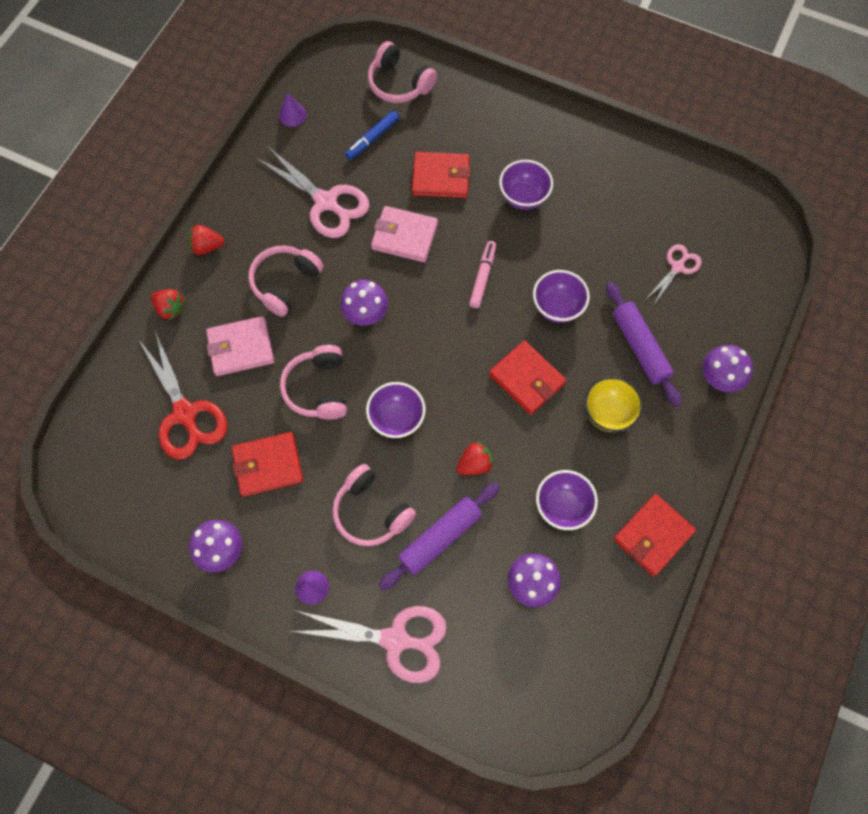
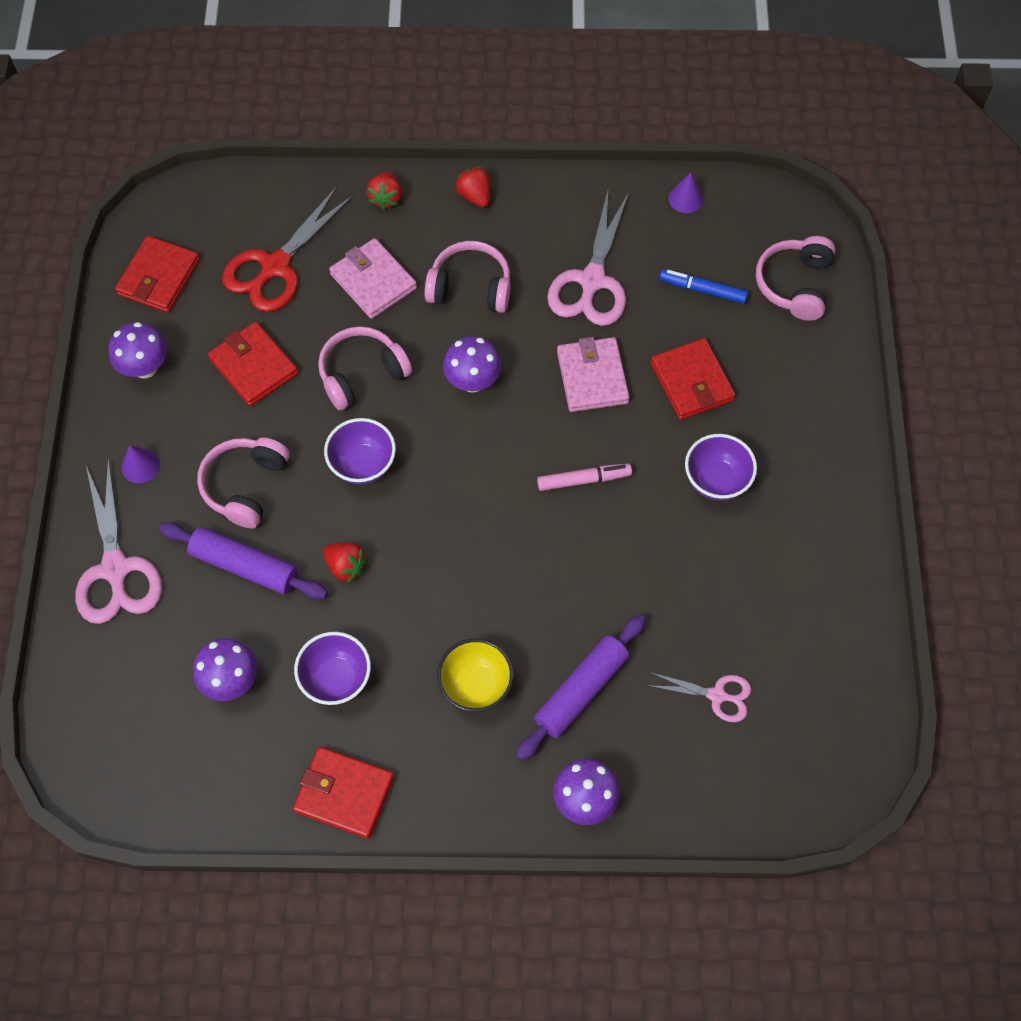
camera: 65 degrees right, 5 degrees down
red wallet [489,340,566,415] -> red wallet moved to [115,236,200,313]
purple bowl [533,270,590,323] -> none

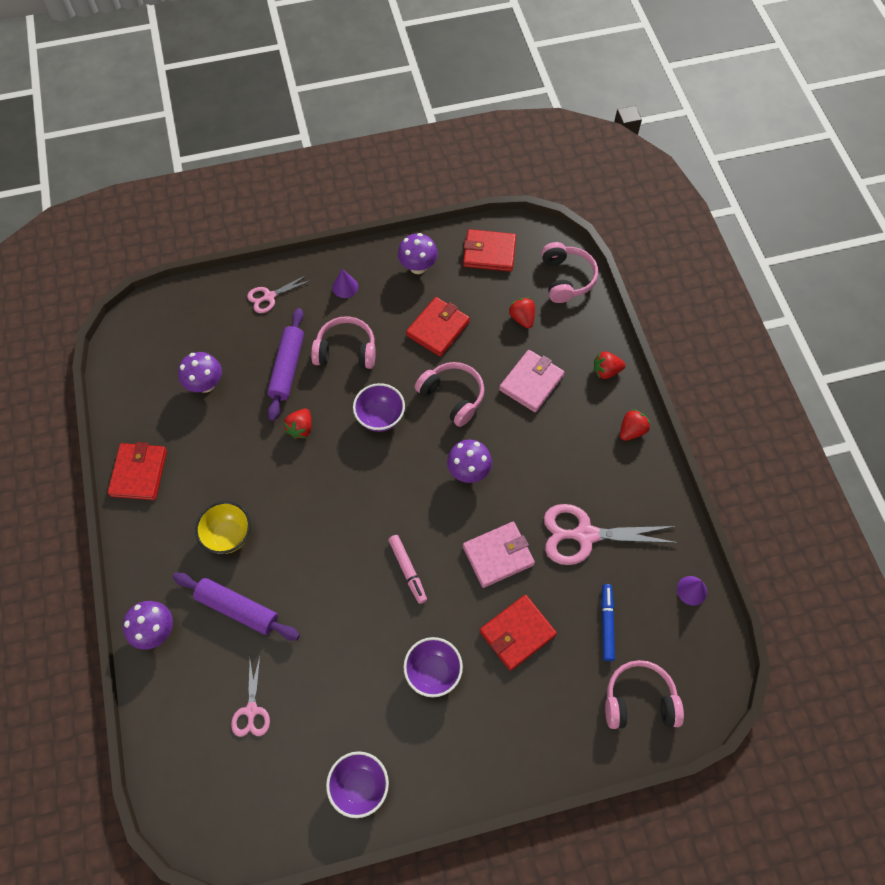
camera: 75 degrees right, 0 degrees up
pink scissors [75,458,162,624] -> pink scissors [247,274,312,313], size x0.55
red scissors [222,186,354,312] -> red strawberry [508,297,535,329]
purple bowl [294,632,371,705] -> purple bowl moved to [326,751,389,818]
pink headphones [424,241,511,313] -> pink headphones moved to [541,242,598,303]

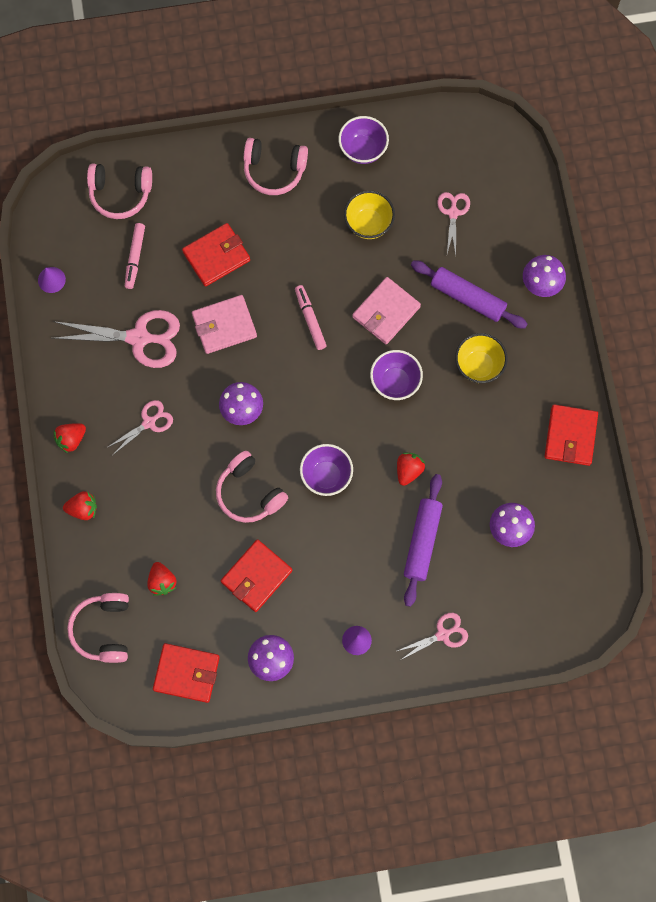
camera: 175 degrees left, 10 degrees up
pink headphones [311,316,376,369] -> pink headphones moved to [244,138,308,195]
purple bowl [404,637,463,697] -> purple bowl moved to [370,350,423,400]
pink wallet [499,350,565,412] -> pink wallet moved to [352,277,421,344]
blue marker [601,584,615,661] -> pink marker [125,223,145,289]
none -> pink scissors [108,400,173,455]
none -> yellow bowl [344,190,395,239]

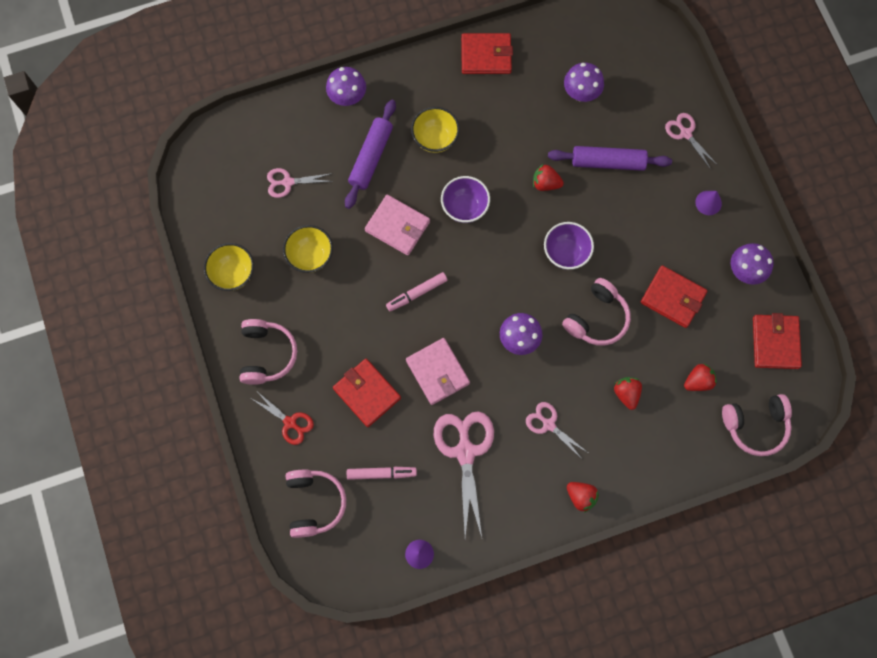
camera: 100 degrees left, 0 degrees up
red strawberry [63,491,97,520] -> red strawberry moved to [614,377,642,410]
purple bowl [338,116,389,164] -> yellow bowl [204,243,254,291]
none -> red scissors [252,393,314,445]

